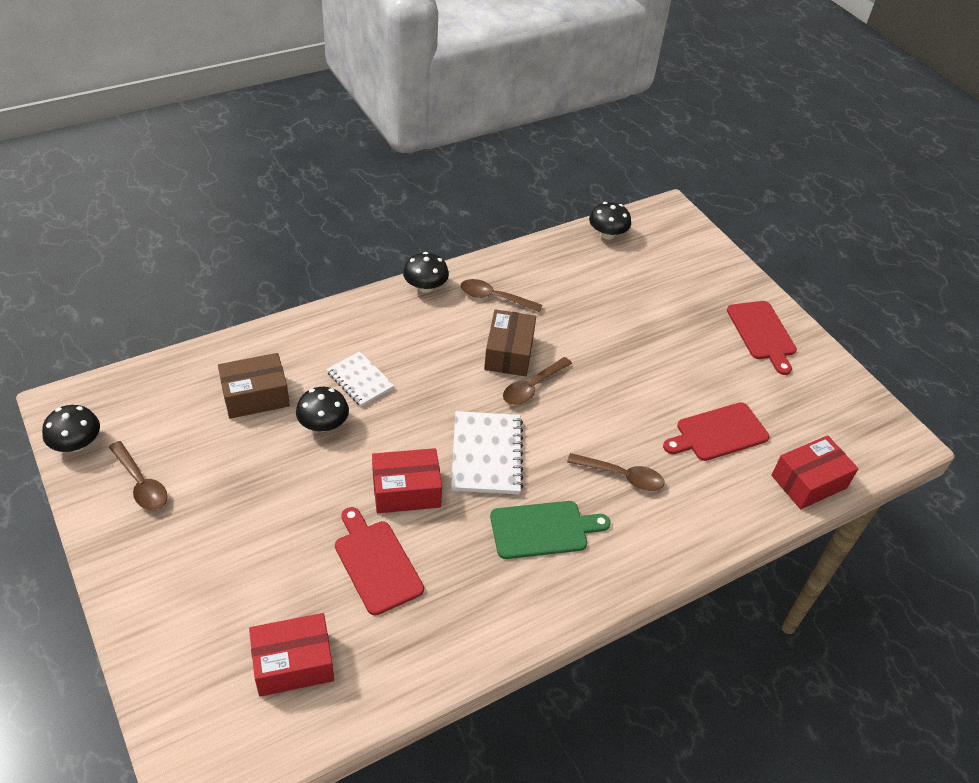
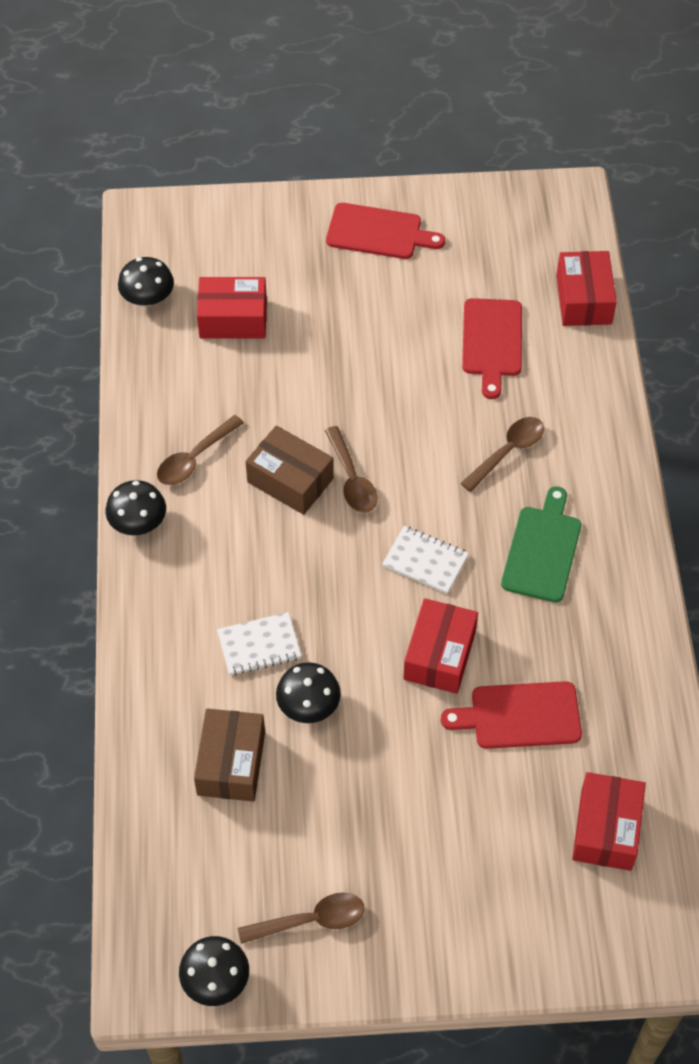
camera: 60 degrees left, 10 degrees up
white notebook [451,411,523,495] -> white notebook [382,526,469,594], size x0.64
none -> red box [197,277,267,339]

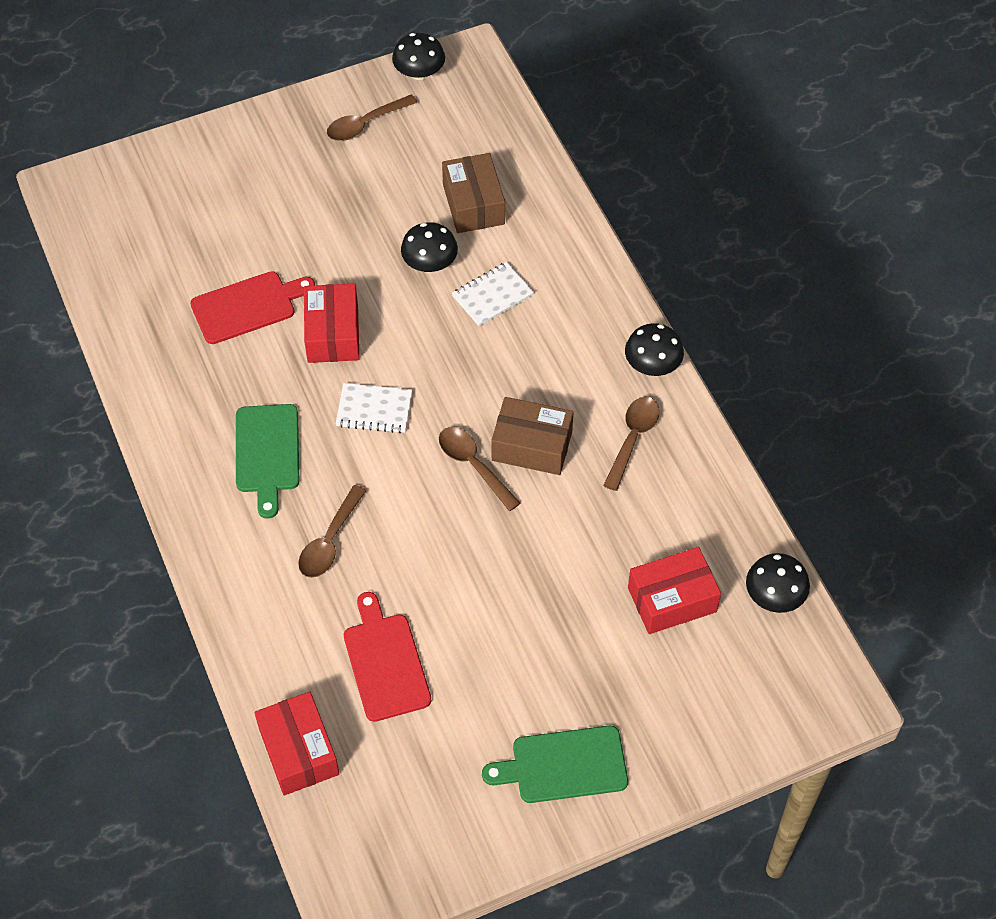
camera: 160 degrees right, 0 degrees up
red cutting board [326,203,445,259] -> green cutting board [482,726,628,803]
red box [572,772,646,871] -> none

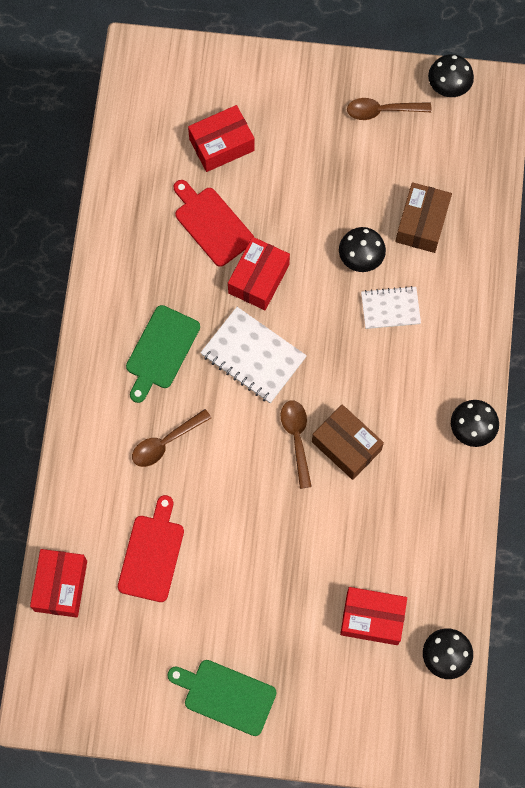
camera: 30 degrees right, 15 degrees up
red cutting board [190,271,315,344] -> red cutting board turned 135 degrees counterclockwise [174,180,254,267]
white notebook [336,383,412,433] -> white notebook [200,307,307,403], size x1.55
brown spoon [603,397,660,491] -> none
none -> red box [188,105,255,172]

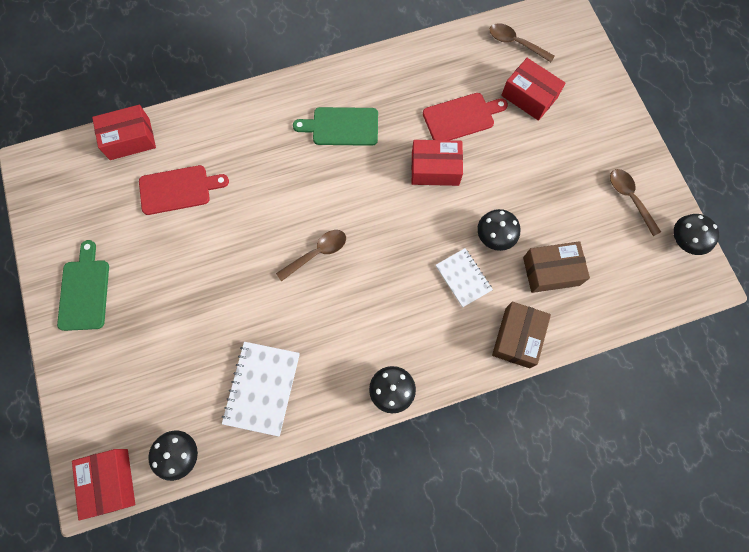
camera: 65 degrees right, 0 degrees up
brown spoon [132,409,211,467] -> brown spoon moved to [489,23,555,62]
red cutting board [174,180,254,267] -> red cutting board turned 45 degrees clockwise [423,93,508,140]
white notebook [200,307,307,403] -> white notebook moved to [222,342,300,437]
brown box [312,405,384,480] -> brown box moved to [492,302,551,368]
red box [340,587,407,645] -> red box moved to [72,449,135,520]

